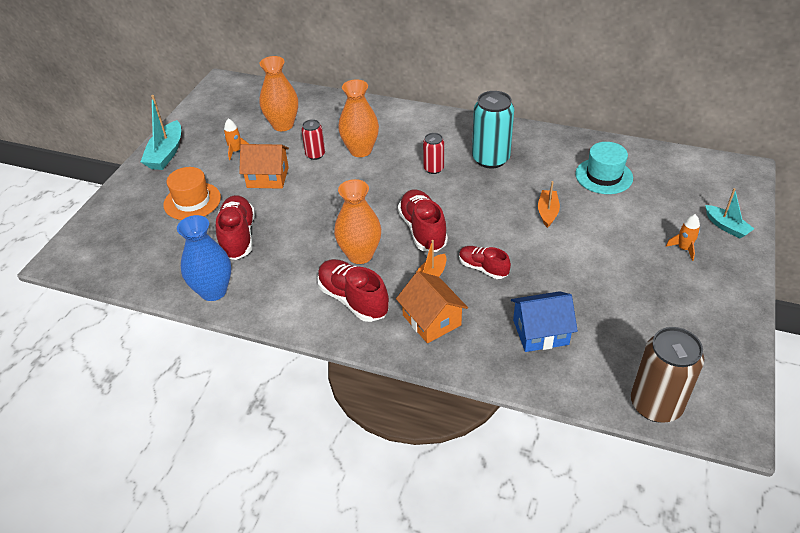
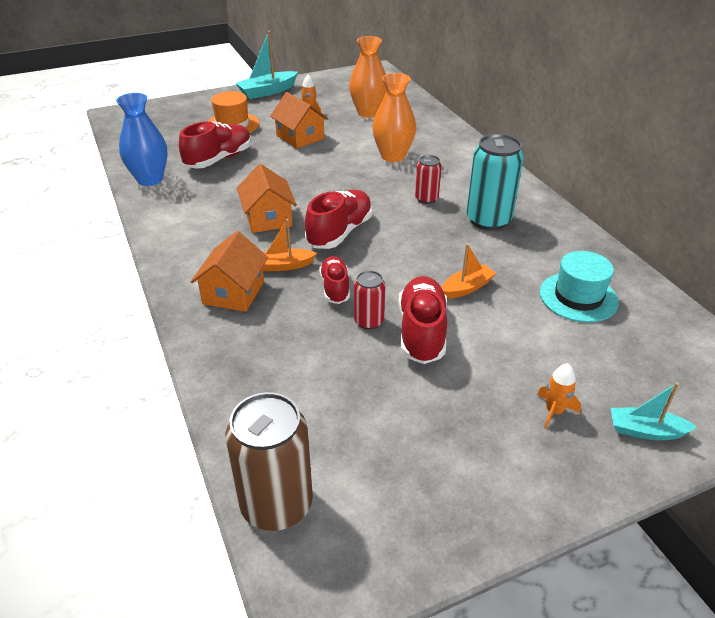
camera: 45 degrees right, 5 degrees down
red can [301,119,325,160] -> red can moved to [354,271,385,330]
red shoe [317,259,389,322] -> red shoe moved to [398,276,447,364]
orange vase [334,179,381,264] -> orange house [237,164,297,233]
blue house [511,291,578,352] -> none
turquoise boat [705,188,754,239] -> turquoise boat turned 90 degrees clockwise [611,382,697,440]

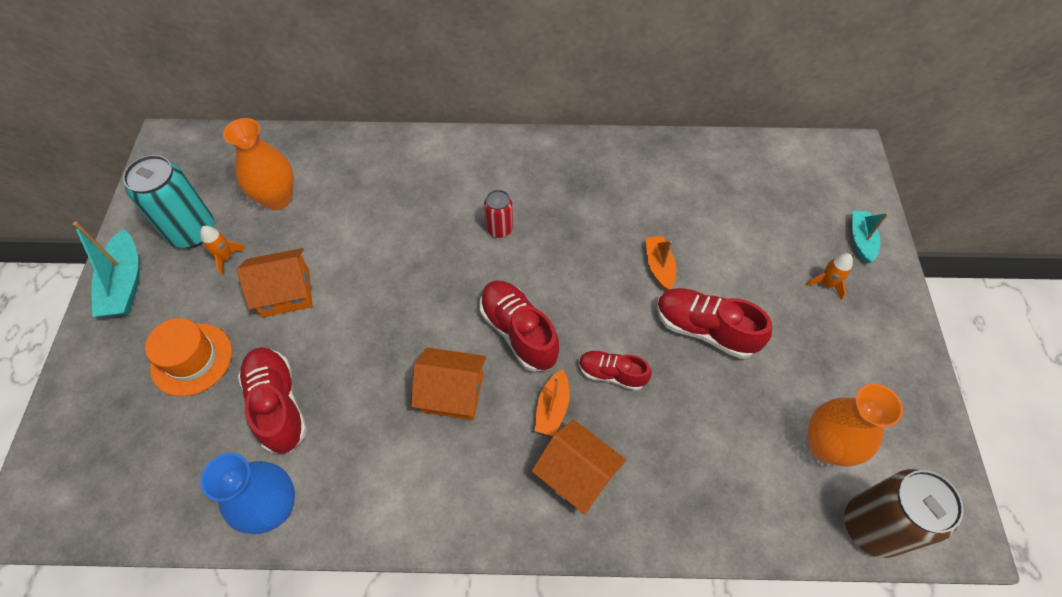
camera: 65 degrees left, 20 degrees up
red can [354,271,385,330] -> none
orange vase [372,73,416,162] -> orange vase moved to [808,384,903,466]
turquoise can [466,134,524,230] -> turquoise can moved to [123,155,214,248]
turquoise hat [540,251,619,323] -> none
turquoise boat [611,382,697,440] -> turquoise boat turned 150 degrees clockwise [852,211,888,264]

